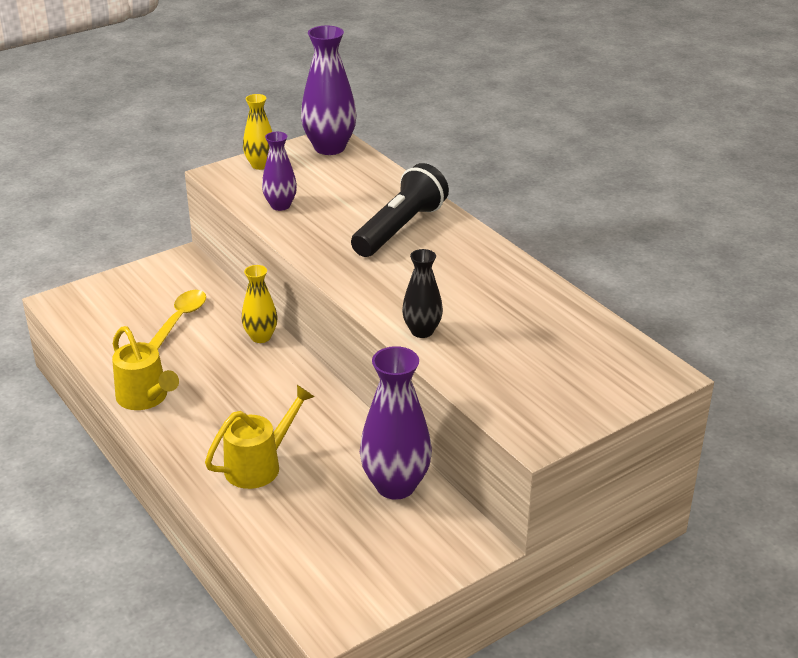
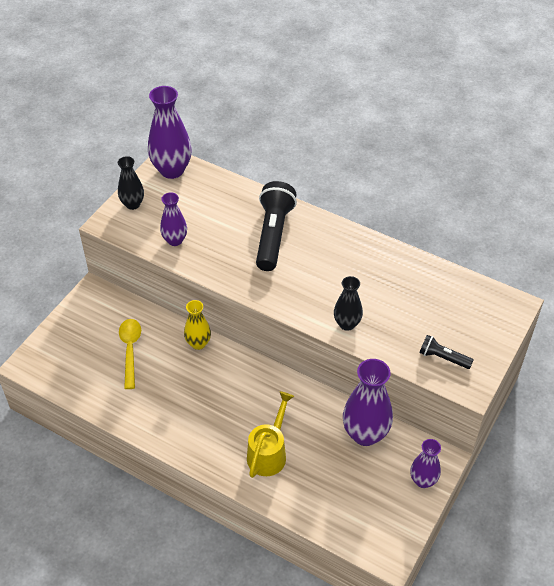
camera: 25 degrees left, 15 degrees up
yellow watering can [112,326,179,410] -> none
yellow vase [243,94,272,170] -> black vase [118,156,144,210]
none -> purple vase [410,439,441,488]
none -> black flashlight [419,335,473,369]

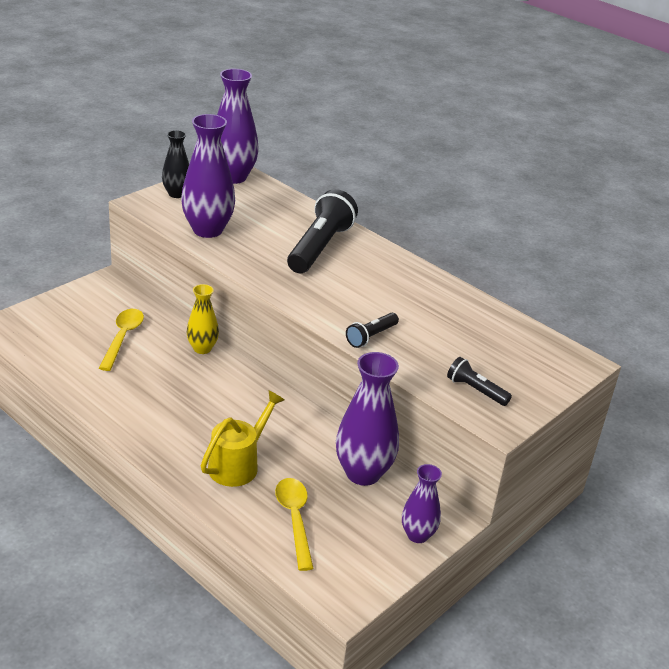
camera: 10 degrees right, 15 degrees down
purple vase [160,192,187,246] -> purple vase [181,114,235,238], size x1.71
black vase [334,276,363,331] -> black flashlight [346,313,399,348]
none -> yellow spoon [275,478,314,571]

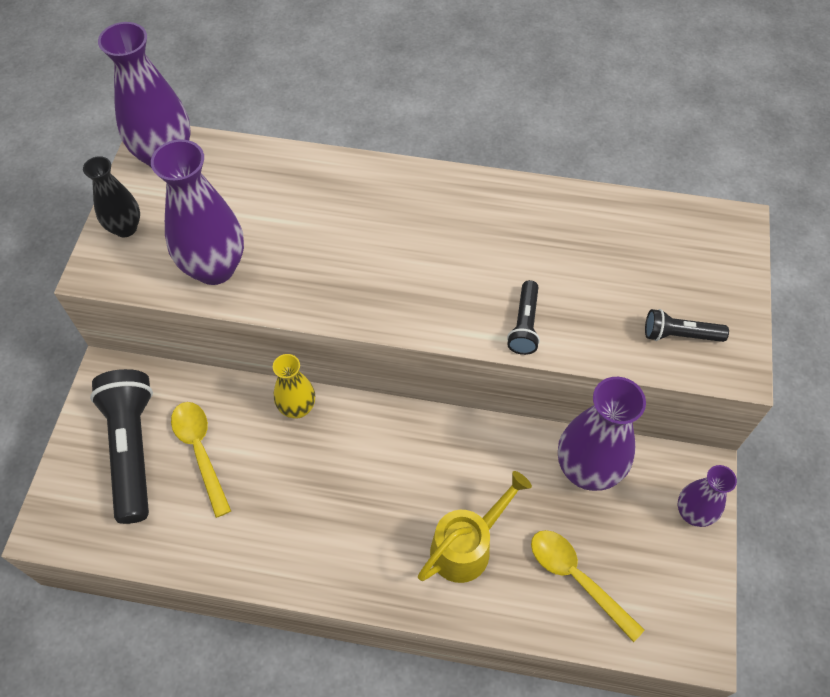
camera: 30 degrees left, 25 degrees up
yellow watering can [201,391,284,487] -> yellow watering can turned 45 degrees clockwise [418,471,532,583]
black flashlight [287,189,358,273] -> black flashlight moved to [90,369,153,524]

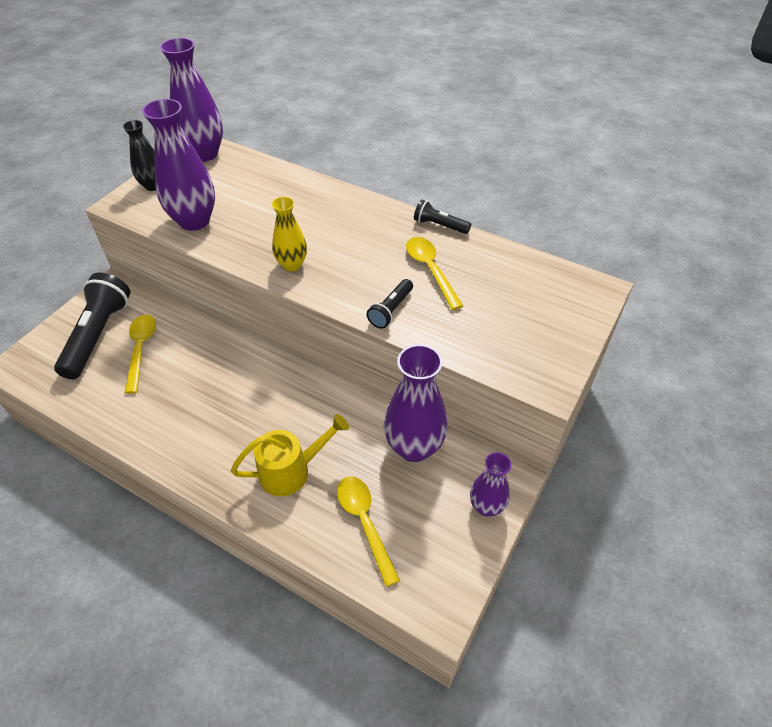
camera: 20 degrees right, 10 degrees down
yellow vase [273,354,315,419] -> yellow vase moved to [271,197,307,272]
black flashlight [645,309,729,342] -> black flashlight moved to [414,200,471,234]
none -> yellow spoon [406,237,463,310]

